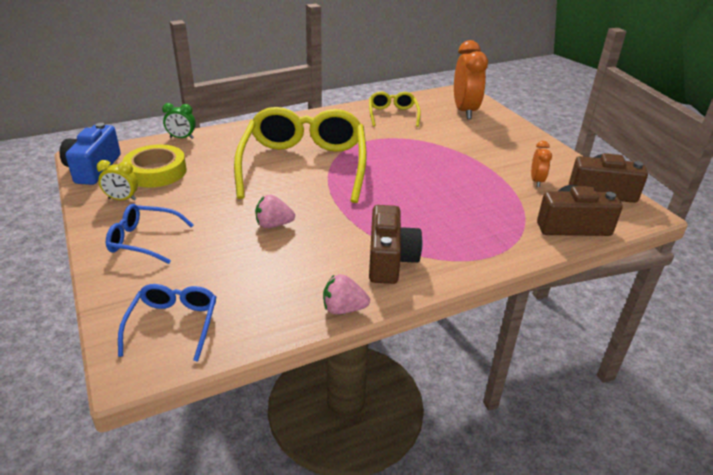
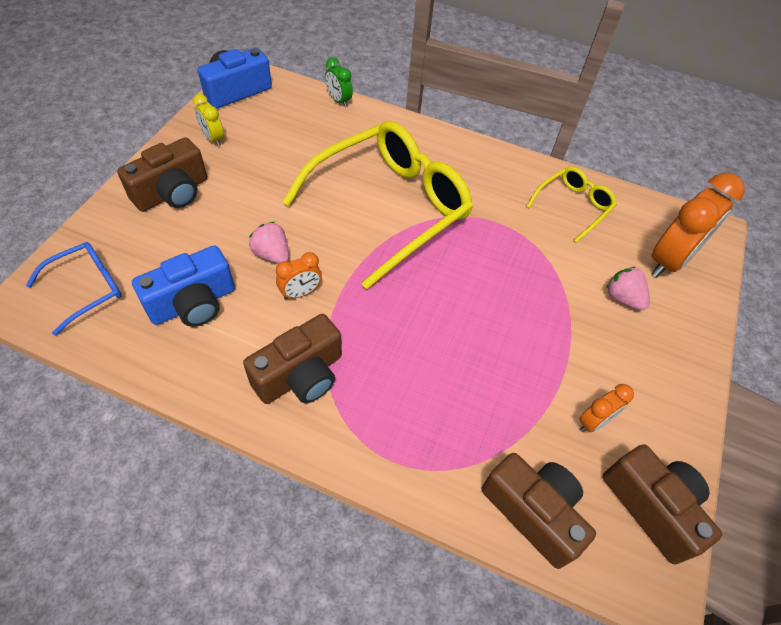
camera: 45 degrees right, 20 degrees up
blue glasses [106,204,194,264] -> brown camera [117,137,207,212]
yellow tape [122,144,187,188] -> none
pink strawberry [323,274,370,314] -> pink strawberry moved to [606,267,650,310]
none -> blue camera [132,245,235,327]
none -> orange clock [276,252,322,300]

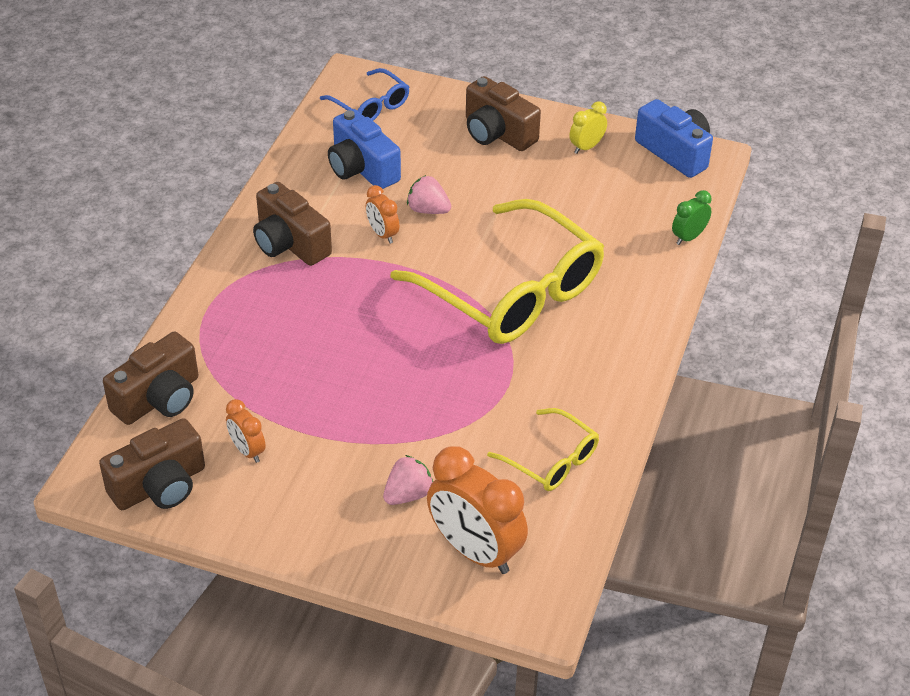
camera: 90 degrees right, 10 degrees down
pink strawberry [249,222,289,264] -> pink strawberry turned 105 degrees counterclockwise [407,175,451,214]

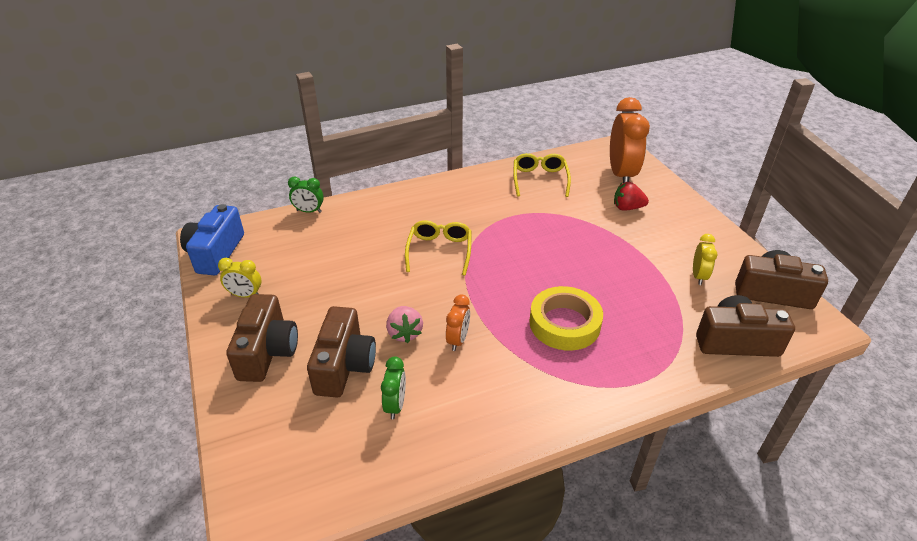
camera: 130 degrees left, 5 degrees down
orange clock [226,399,266,463] -> yellow clock [693,234,718,285]
brown camera [253,182,332,266] -> brown camera moved to [307,306,376,398]
blue glasses [320,68,409,121] -> none
blue camera [328,109,401,189] -> green clock [381,357,406,419]
pink strawberry [383,455,433,505] -> red strawberry [614,182,649,211]
yellow glasses [390,199,604,344] -> yellow glasses [405,220,471,276], size x0.48
none -> yellow tape [529,286,603,351]

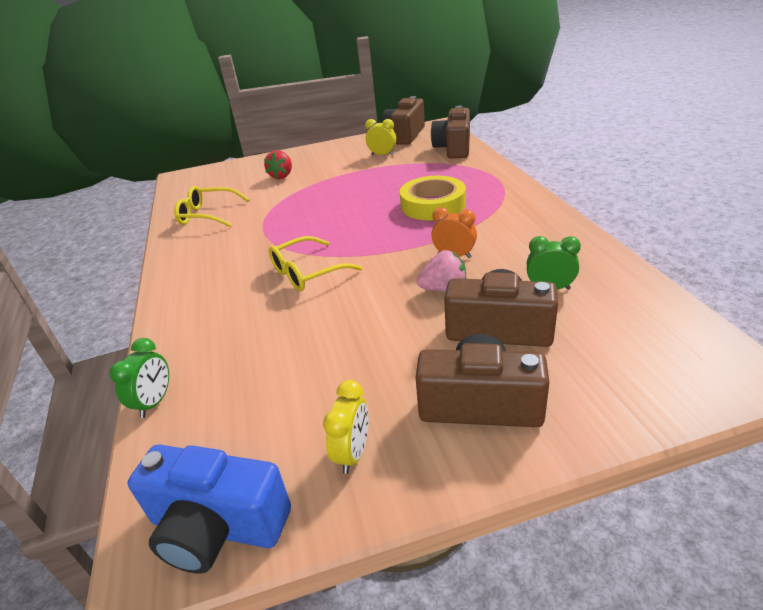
camera: 80 degrees left, 5 degrees down
yellow glasses [405,220,471,276] -> yellow glasses turned 45 degrees counterclockwise [269,236,362,291]
orange clock [610,97,650,183] -> none

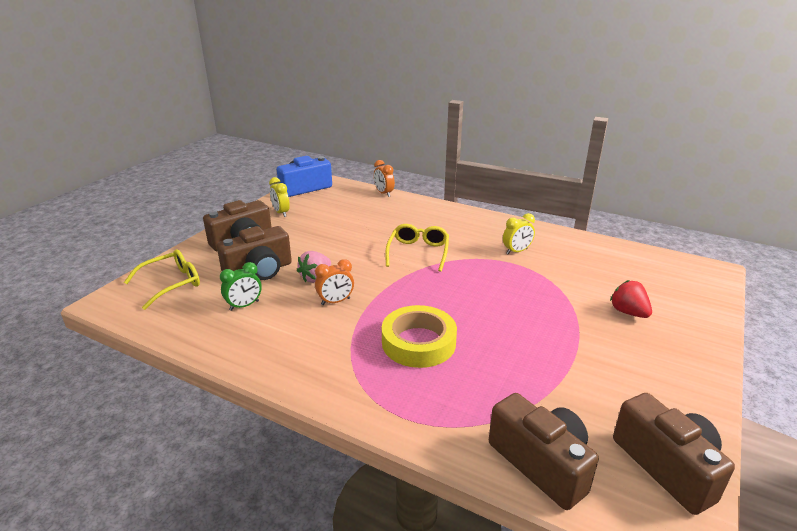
camera: 130 degrees right, 5 degrees down
green clock [110,338,169,418] -> orange clock [374,160,395,197]
yellow glasses [174,186,250,227] -> yellow glasses moved to [124,249,200,310]
yellow clock [365,119,396,156] -> yellow clock moved to [503,213,535,254]

